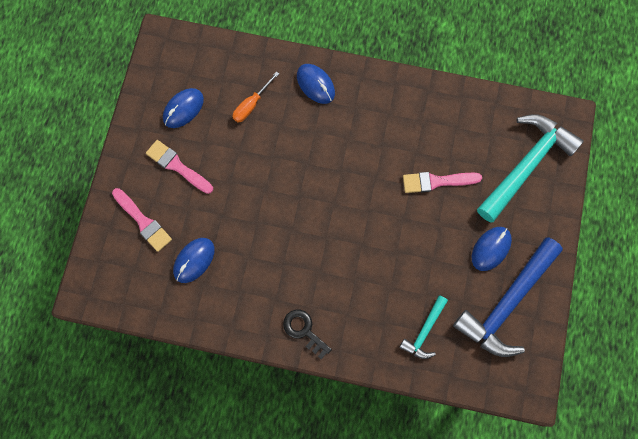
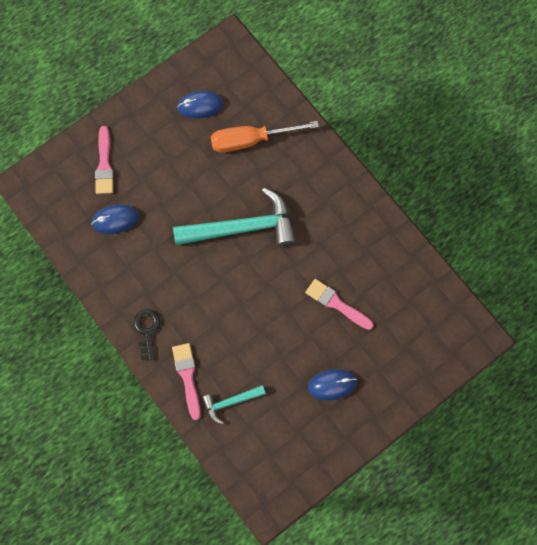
camera: 40 degrees right, 0 degrees up
pink brush [146,140,213,194] -> pink brush moved to [172,343,201,420]
orange screwdriver [233,71,279,123] -> orange screwdriver [210,121,319,152], size x1.75
blue mouse [297,64,335,104] -> none
blue hammer [453,237,563,357] -> none
turquoise hammer [477,114,584,222] -> turquoise hammer moved to [173,188,296,247]

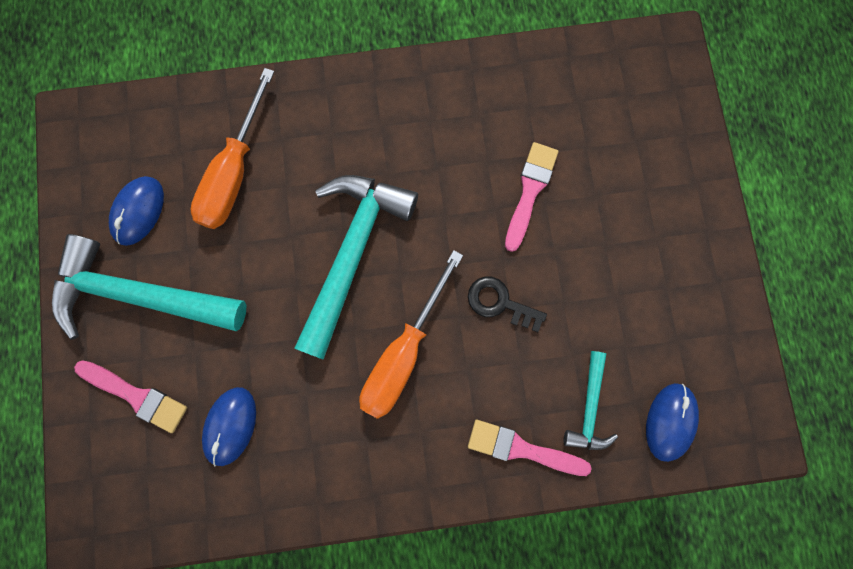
camera: 60 degrees left, 5 degrees up
black key [134,309,160,360] -> black key moved to [468,277,547,332]
pink brush [305,279,374,330] -> pink brush turned 135 degrees clockwise [505,142,558,252]
blue mouse [308,369,357,400] -> blue mouse moved to [646,383,699,462]
none -> turquoise hammer [52,234,246,340]
none -> orange screwdriver [359,250,463,419]

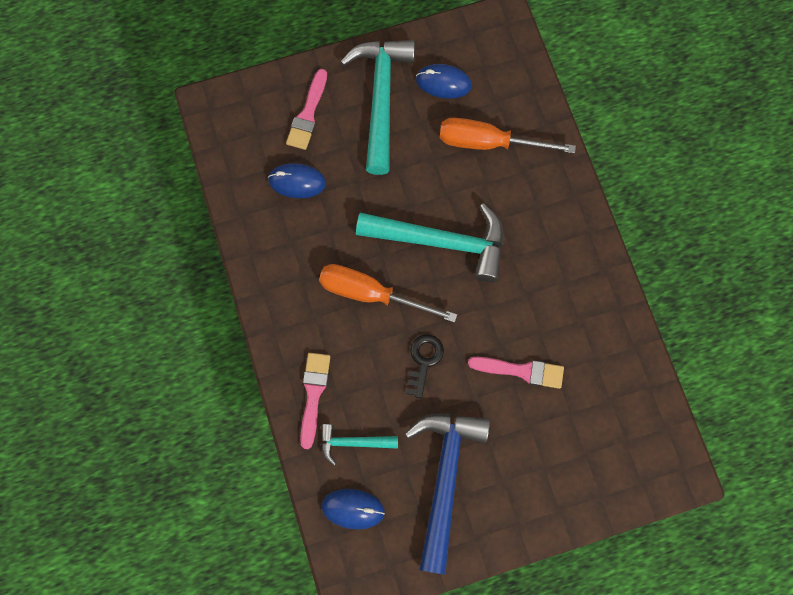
camera: 80 degrees right, 5 degrees down
none -> blue hammer [405,413,490,575]

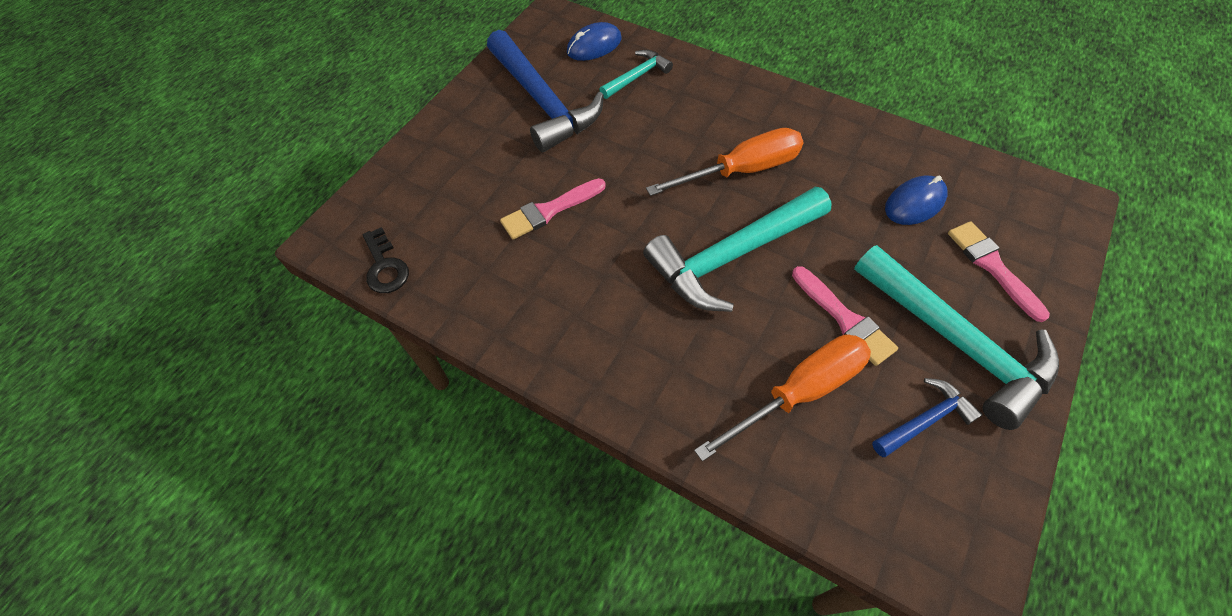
camera: 140 degrees right, 15 degrees down
pink brush [300,353,330,449] -> pink brush moved to [792,266,898,366]
black key [406,334,444,398] -> black key moved to [362,227,409,293]
blue mouse [416,64,472,99] -> blue hammer [872,378,983,457]

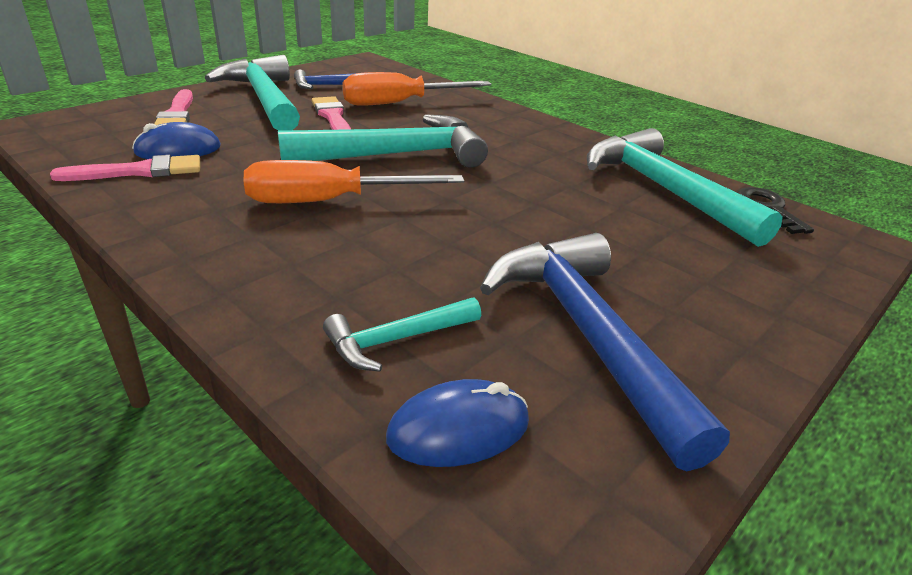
camera: 170 degrees left, 25 degrees down
pink brush [500,178,606,239] -> pink brush moved to [50,155,200,181]
none -> turquoise hammer [587,128,783,247]

